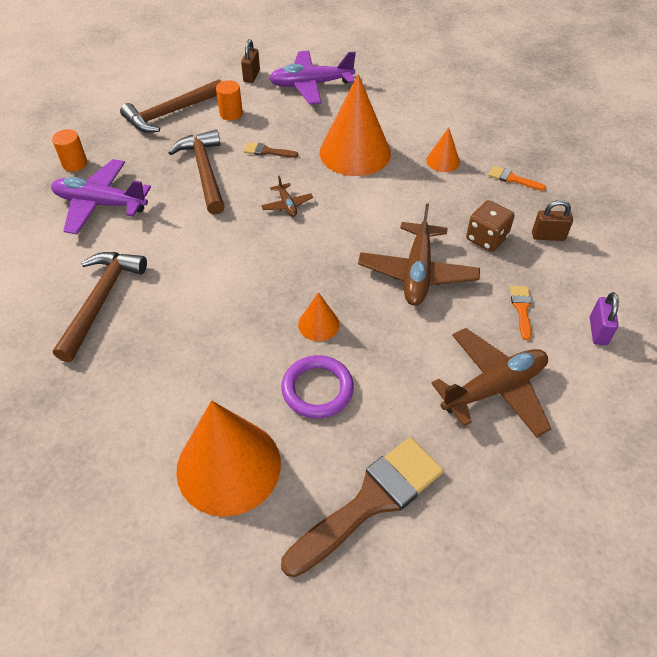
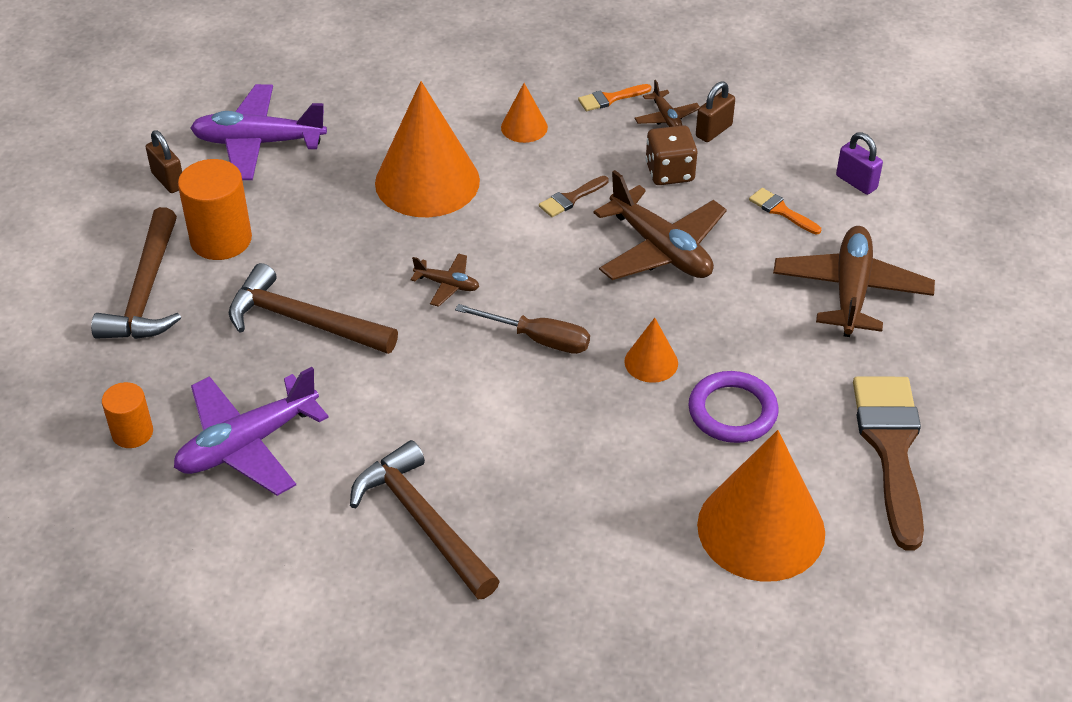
camera: 50 degrees left, 5 degrees down
orange cylinder [216,80,243,120] -> orange cylinder [178,159,252,260], size x1.66
brown brush [244,142,299,158] -> brown brush moved to [539,176,609,217]
purple plane [269,51,356,105] -> purple plane turned 60 degrees clockwise [190,84,327,180]
none -> brown screwdriver [455,304,590,354]
none -> brown plane [634,80,700,127]

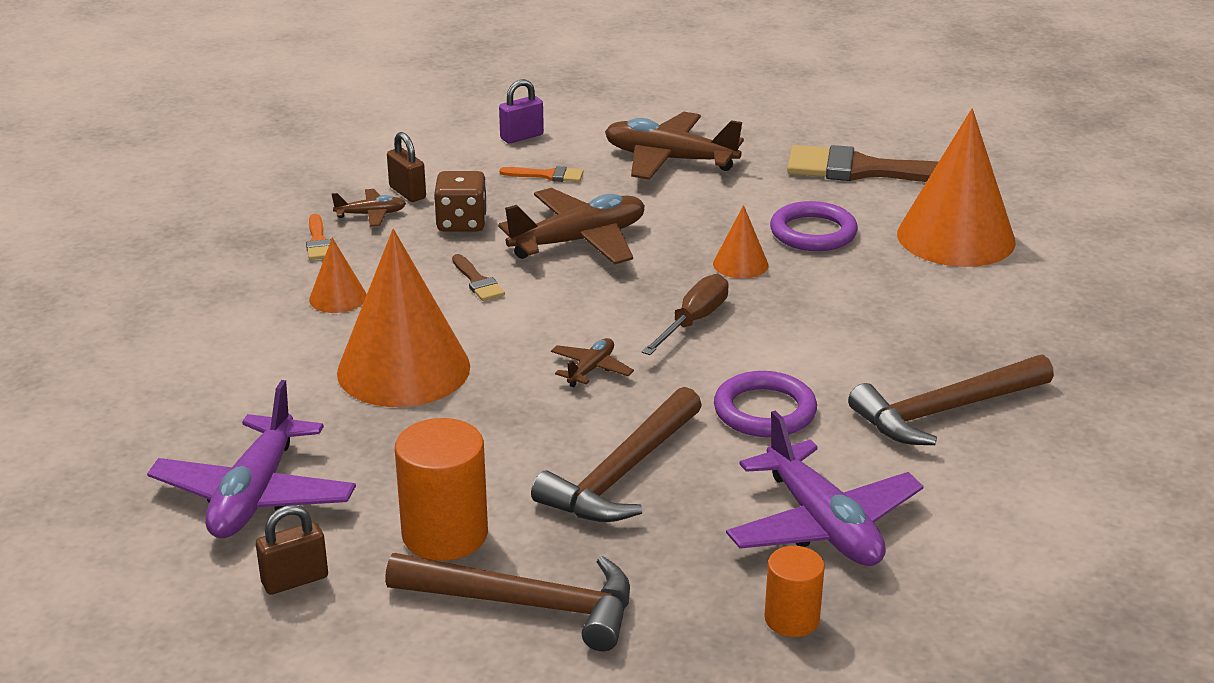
camera: 80 degrees left, 15 degrees down
orange brush [749,188,821,234] -> orange brush turned 135 degrees counterclockwise [500,166,584,182]
none -> purple ring [714,371,817,437]

